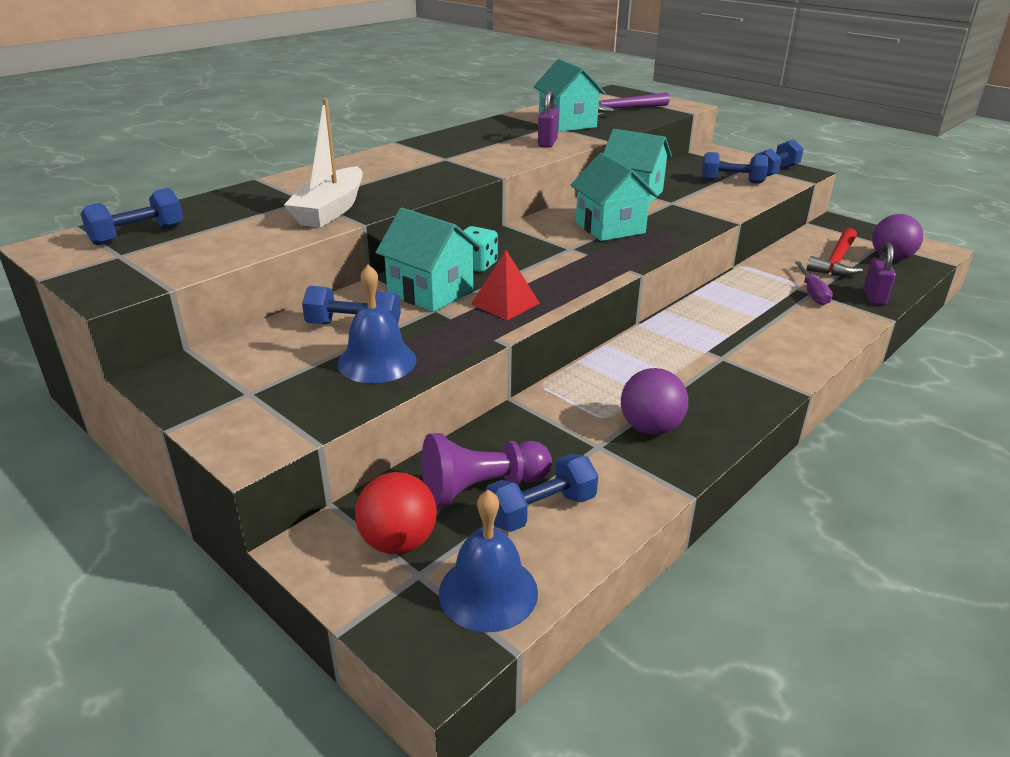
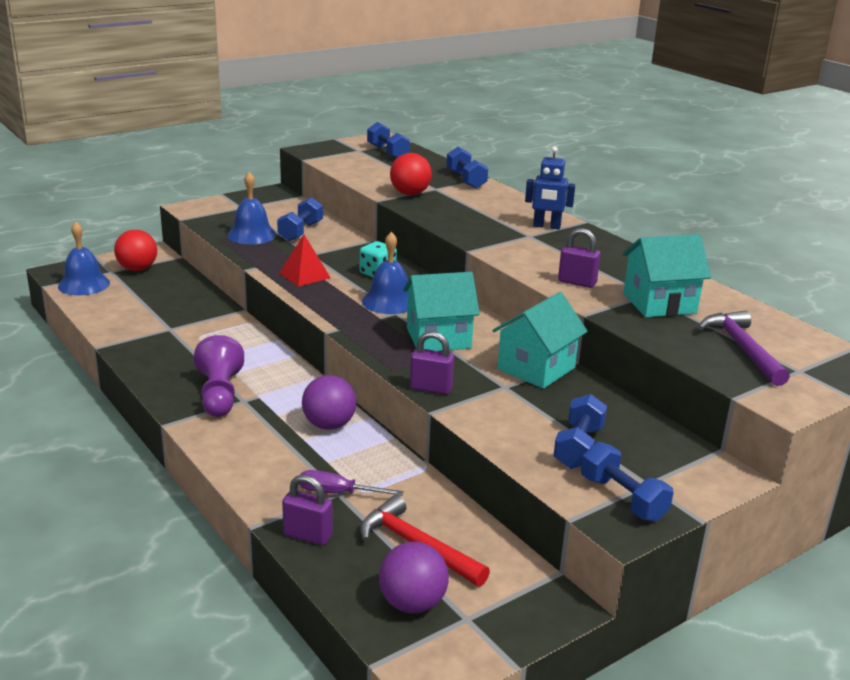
camera: 100 degrees right, 5 degrees down
white boat [284,98,363,228] -> red ball [390,153,432,195]
turquoise house [375,208,481,312] -> none
purple pawn [422,433,552,508] -> purple pawn moved to [194,335,244,417]
blue dumbbell [485,454,598,532] -> blue dumbbell moved to [446,147,488,189]
purple ball [621,368,688,435] -> purple ball moved to [302,375,356,430]
none -> blue bell [362,232,408,314]
none -> purple padlock [410,331,454,395]
none -> blue robot [525,146,575,229]

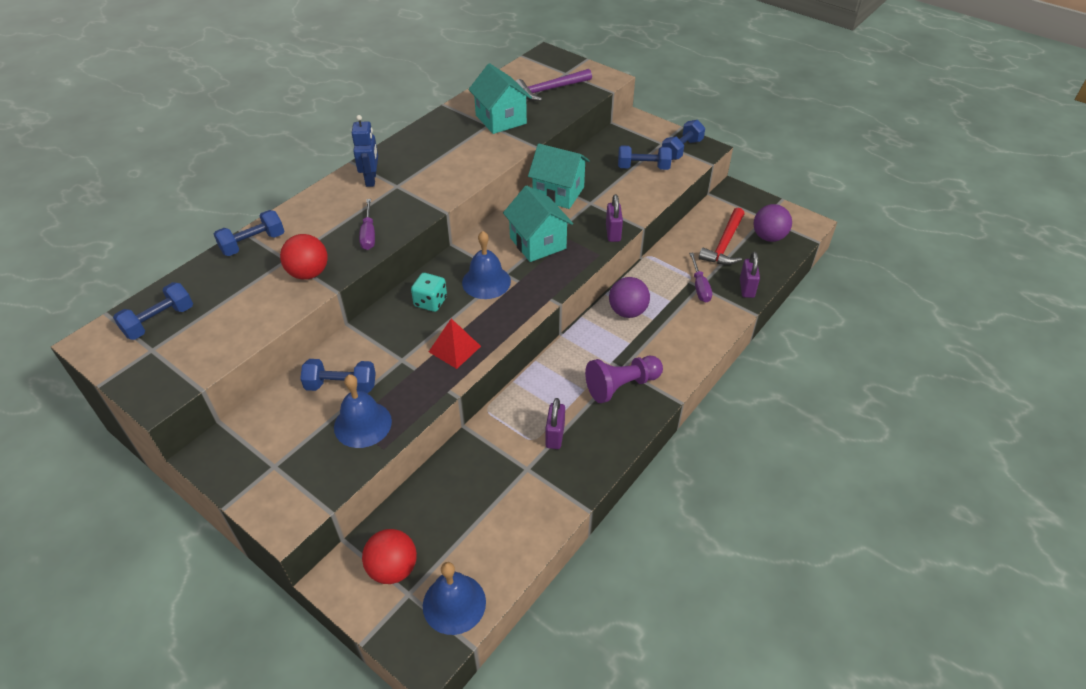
camera: 105 degrees left, 20 degrees up
purple padlock [558,228,601,288] -> purple padlock moved to [545,398,565,449]
none -> purple screwdriver [359,199,375,250]

